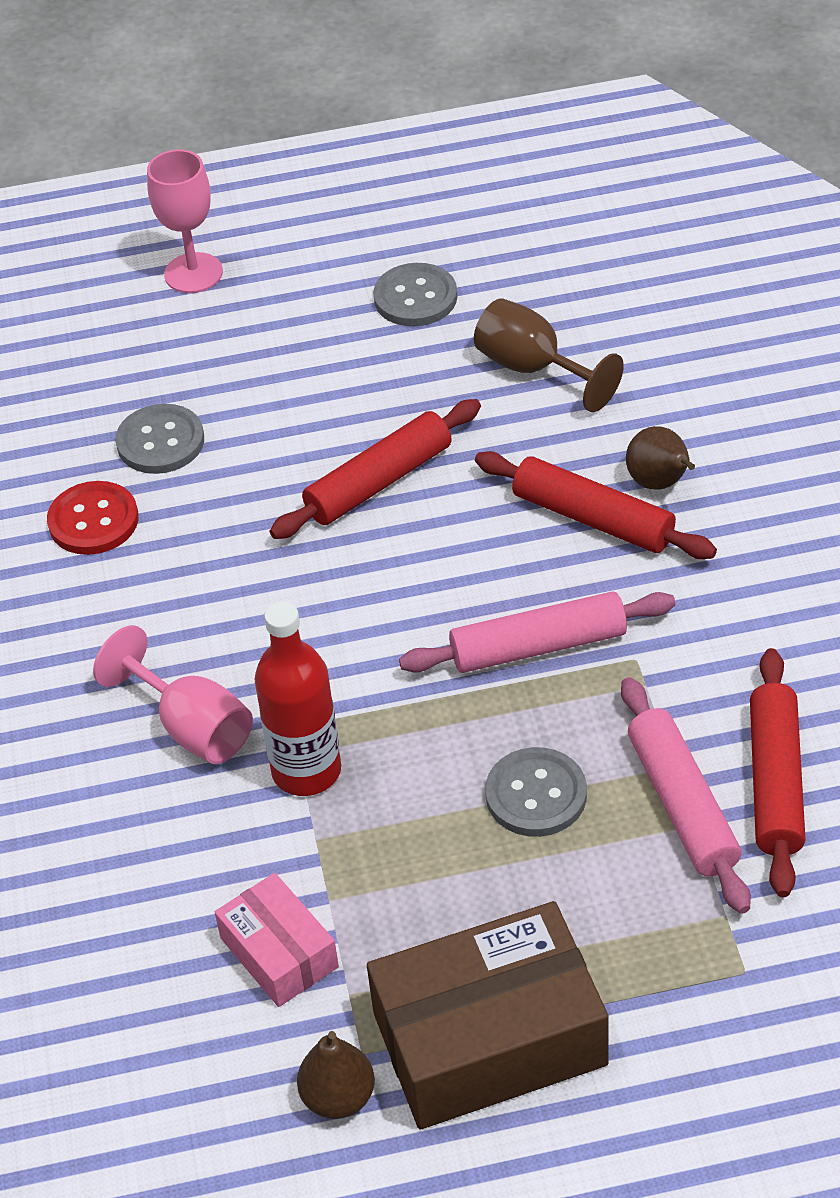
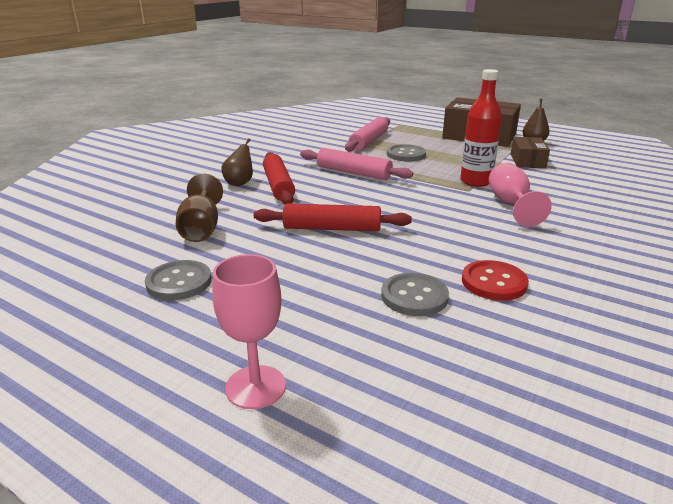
camera: 140 degrees left, 20 degrees down
pink box [215,873,339,1007] -> brown box [511,137,550,168]
red rolling pin [750,648,806,897] -> none

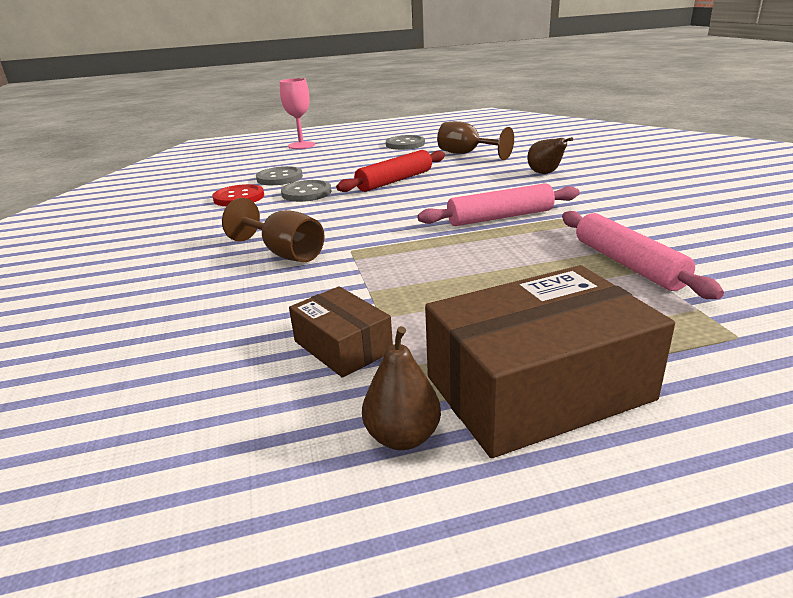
camera: 135 degrees right, 0 degrees up
red rolling pin [263,152,295,204] -> none
grey button [387,144,426,162] -> grey button moved to [281,180,332,202]
red bottle [460,69,502,187] -> none
pink goblet [489,163,552,227] -> brown goblet [222,198,325,262]

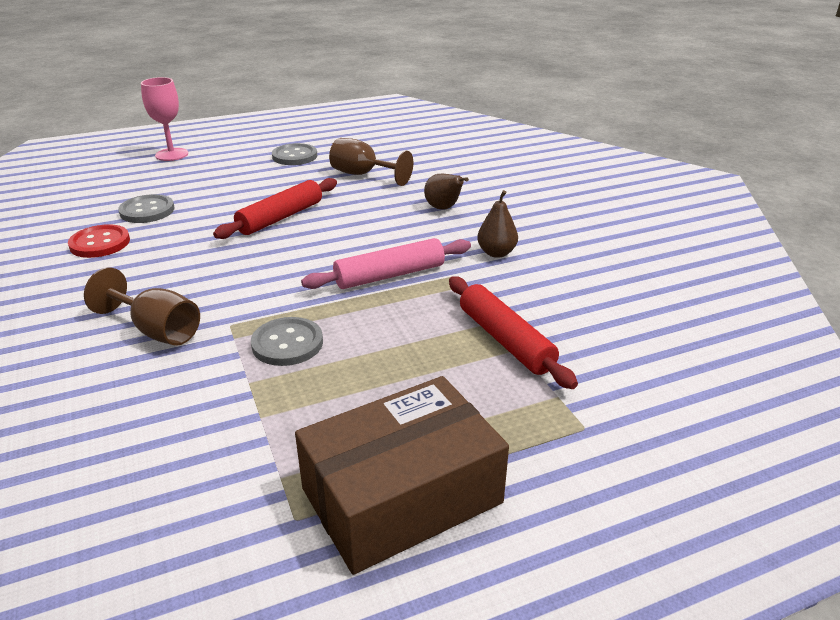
camera: 10 degrees left, 5 degrees up
grey button [281,180,332,202] -> grey button moved to [251,317,323,366]
brown box [289,286,393,378] -> none
brown pear [362,326,441,450] -> brown pear moved to [477,190,518,258]
pink rolling pin [562,211,724,299] -> red rolling pin [449,276,578,389]

